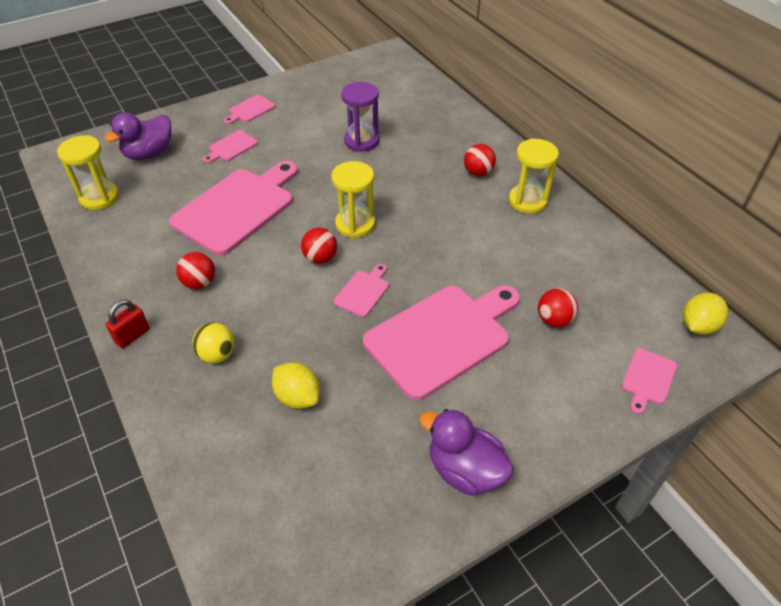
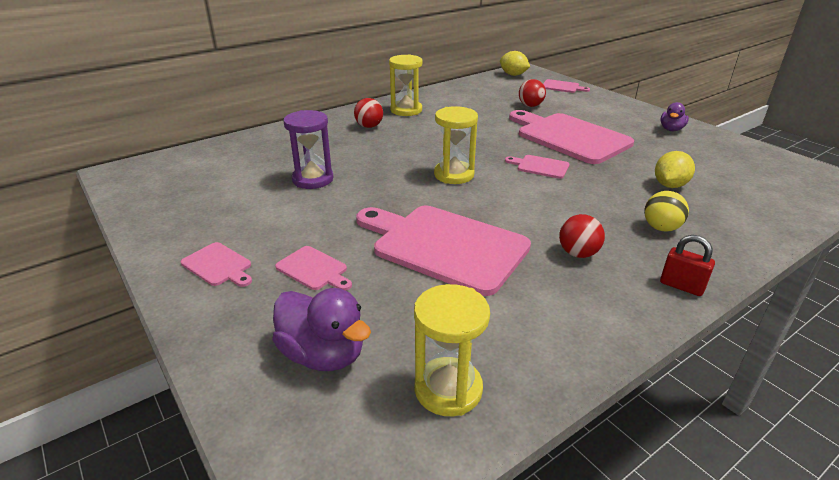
camera: 95 degrees left, 15 degrees down
red ball [301,227,337,264] -> none
purple duck [419,409,514,496] -> purple duck [660,102,689,131], size x0.62

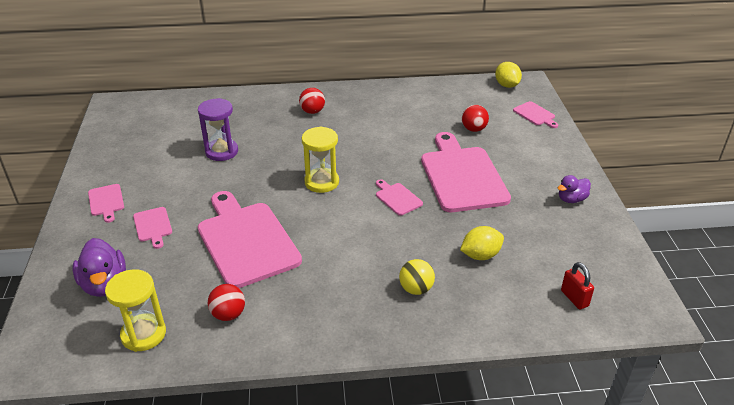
camera: 30 degrees right, 5 degrees up
yellow hourglass [389,54,422,116] -> none
red ball [559,214,605,258] -> red ball moved to [208,284,245,321]
red padlock [660,235,715,296] -> red padlock moved to [561,262,594,310]

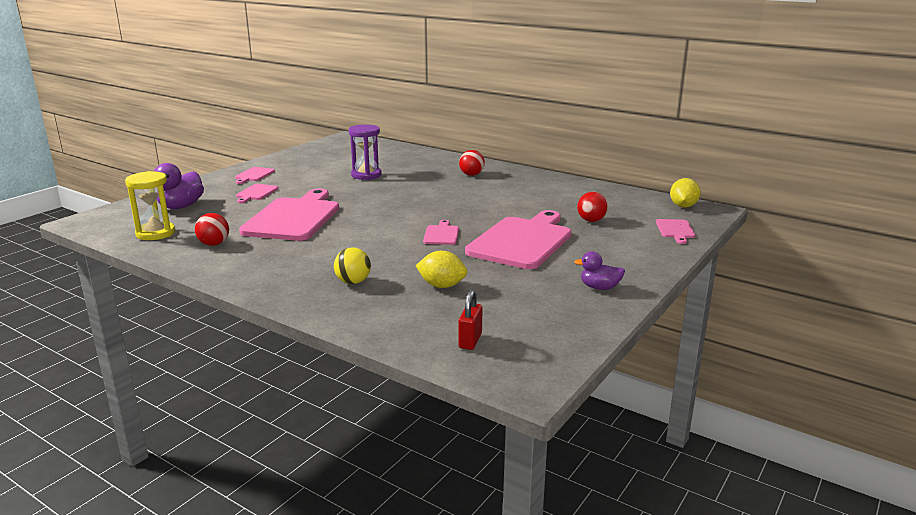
camera: 40 degrees right, 15 degrees down
yellow hourglass [302,126,339,193] -> none

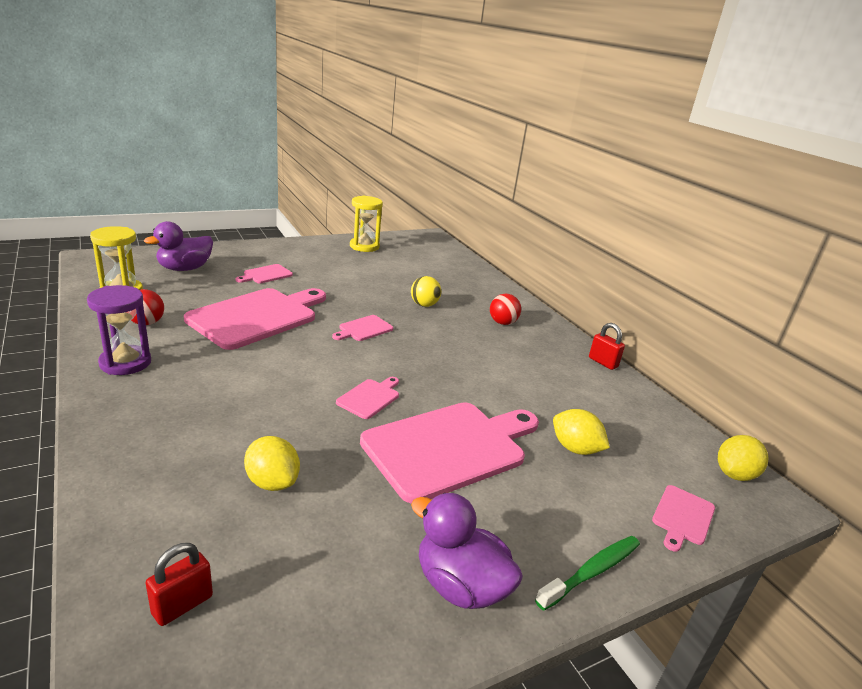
camera: 25 degrees right, 5 degrees up
pink cutting board [235,167,275,184] -> pink cutting board moved to [332,315,393,341]
yellow ball [334,247,371,284] -> yellow ball moved to [411,276,441,307]
purple hourglass [349,124,381,180] -> purple hourglass moved to [87,285,151,375]
purple duck [574,251,625,290] -> purple duck [411,493,523,609], size x1.63
red ball [577,192,608,222] -> yellow lemon [553,409,610,455]
none -> yellow hourglass [350,196,383,252]
none -> green toothbrush [535,536,640,611]
none -> red padlock [589,323,625,370]

